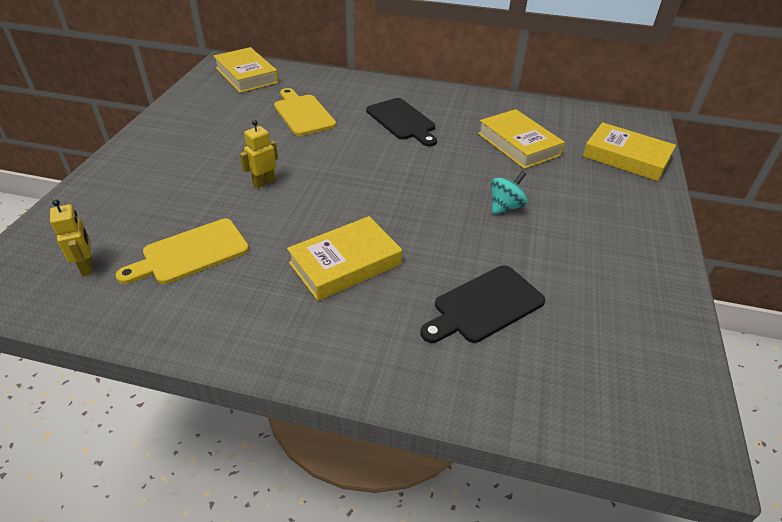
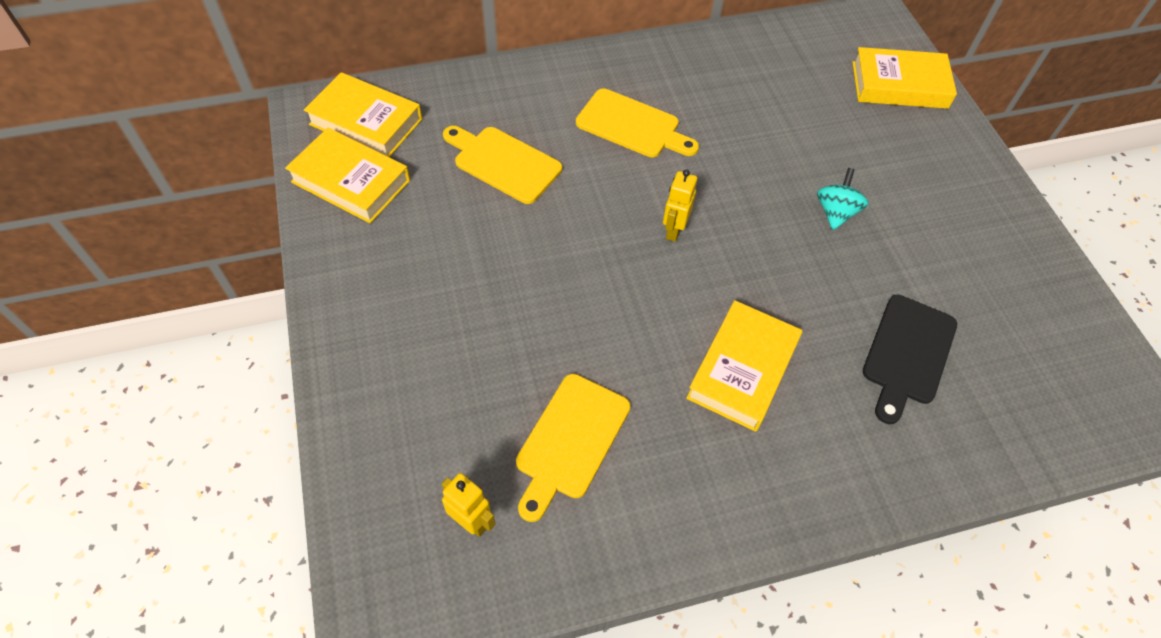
camera: 30 degrees left, 15 degrees up
yellow robot [240,120,278,189] -> yellow robot moved to [663,169,697,242]
black cutting board [366,98,437,147] -> yellow cutting board [576,88,699,157]
yellow book [478,109,565,169] -> yellow book moved to [285,128,410,223]

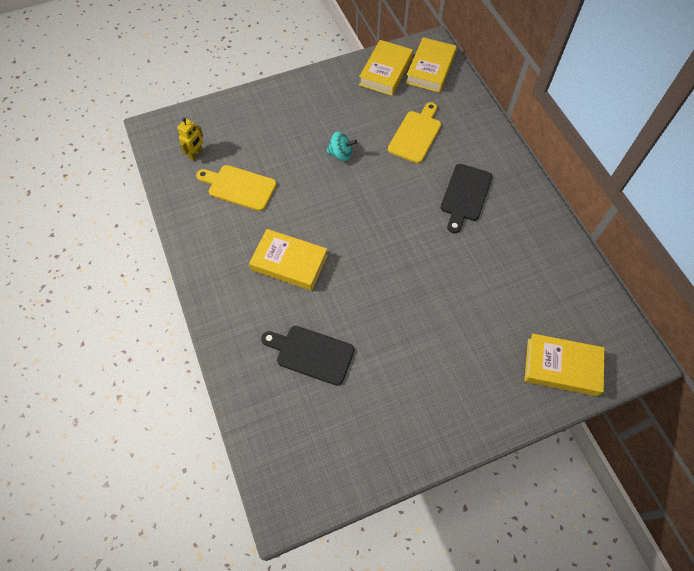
camera: 85 degrees right, 5 degrees up
yellow cutting board [576,88,699,157] -> black cutting board [441,164,492,233]
yellow robot [663,169,697,242] -> none
turquoise spinning top [817,168,868,230] -> turquoise spinning top moved to [326,132,357,161]
yellow book [852,47,957,109] -> yellow book turned 75 degrees counterclockwise [525,333,605,396]

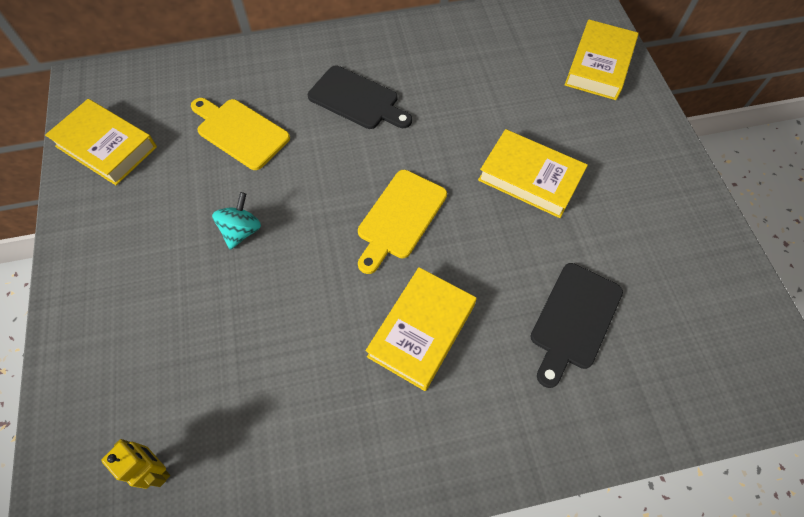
camera: 80 degrees left, 0 degrees up
yellow cutting board [196,165,277,211] -> yellow cutting board moved to [358,170,447,274]
yellow book [406,37,457,93] -> yellow book moved to [478,129,588,218]

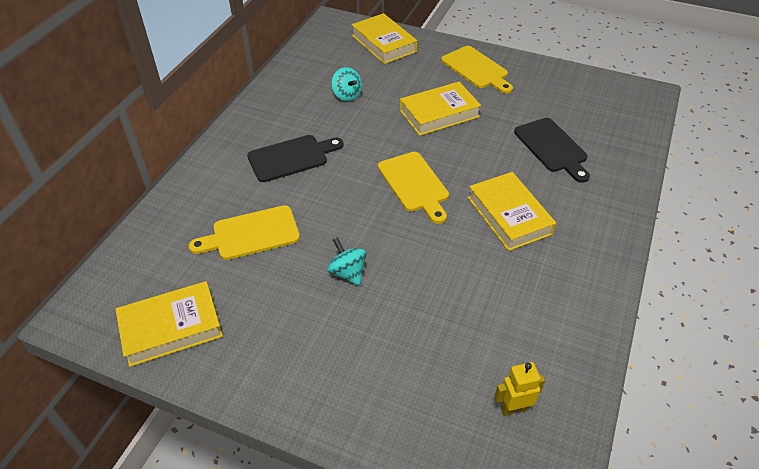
camera: 55 degrees left, 15 degrees down
none -> turquoise spinning top [331,67,362,101]
none -> yellow cutting board [441,46,513,94]

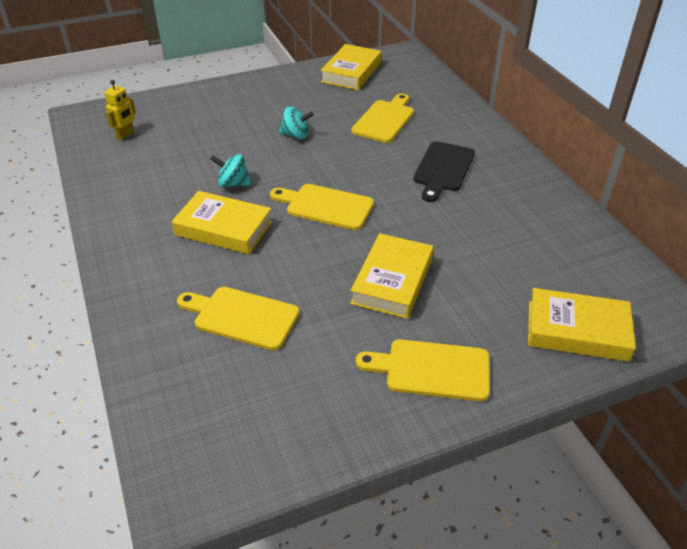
camera: 135 degrees right, 5 degrees down
turquoise spinning top [331,67,362,101] -> turquoise spinning top moved to [211,154,252,187]
black cutting board [514,118,590,183] -> yellow cutting board [177,287,299,350]

